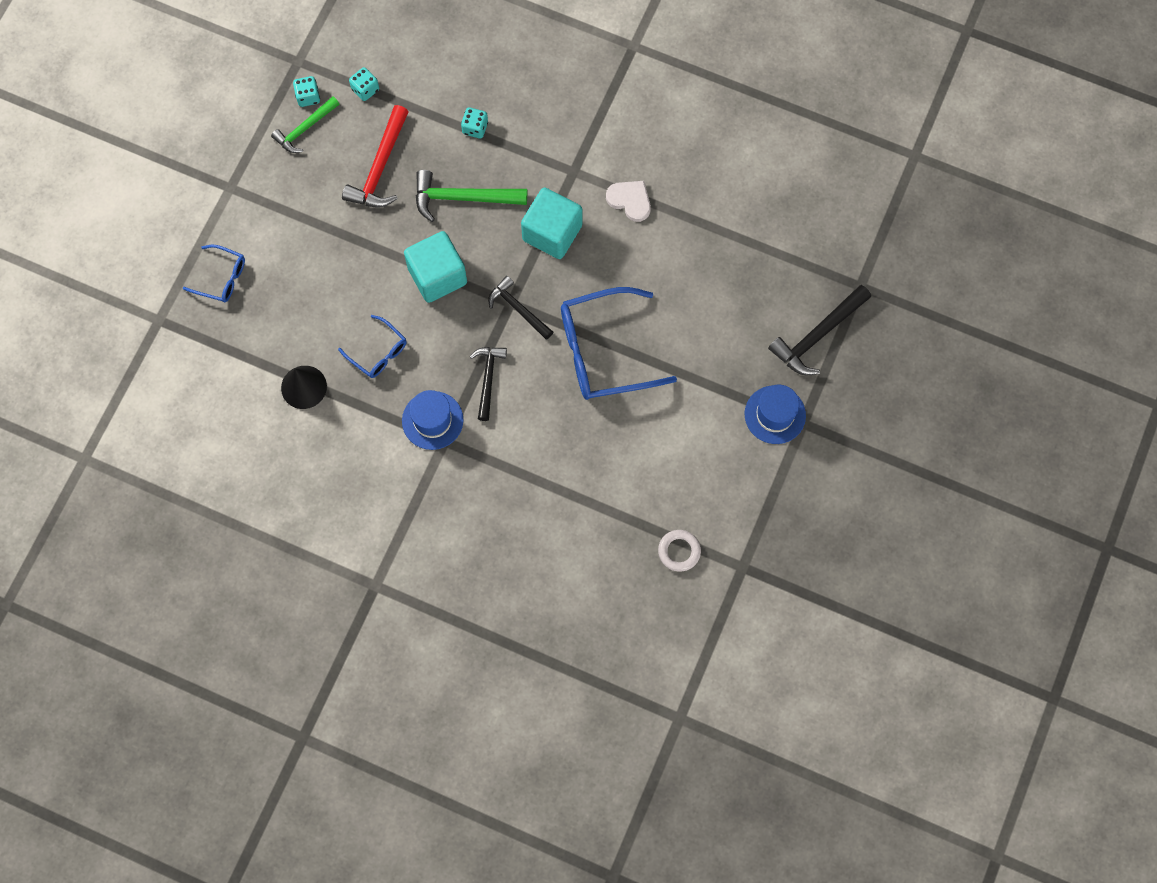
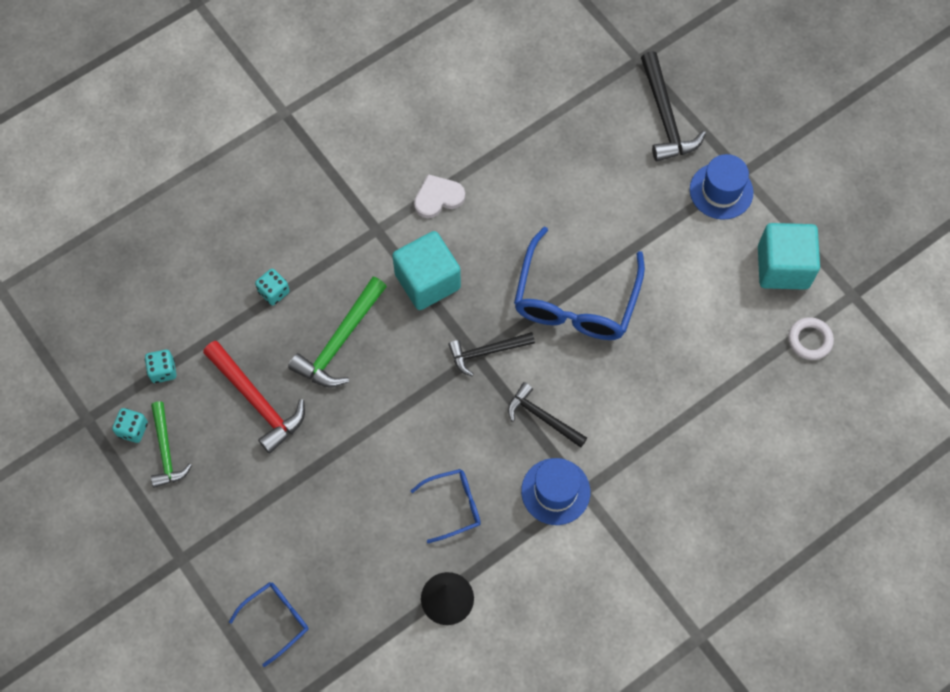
camera: 60 degrees left, 5 degrees down
turquoise cube [404,231,467,303] -> turquoise cube moved to [758,223,820,290]

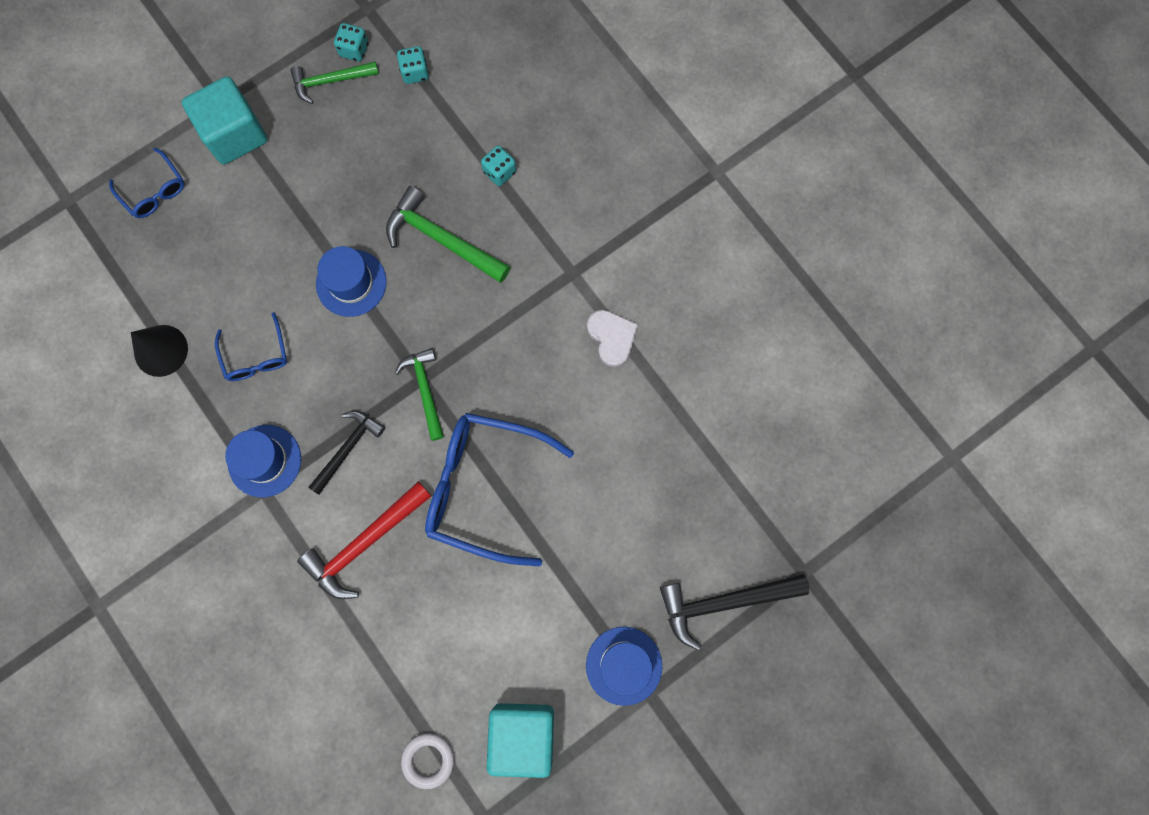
camera: 90 degrees right, 10 degrees up
red hammer [203,341,305,454] -> red hammer moved to [297,481,431,599]
turquoise cube [392,231,461,310] -> turquoise cube moved to [181,76,267,164]
black hammer [448,332,535,376] -> green hammer [395,348,444,441]
none -> blue hat [316,246,387,317]

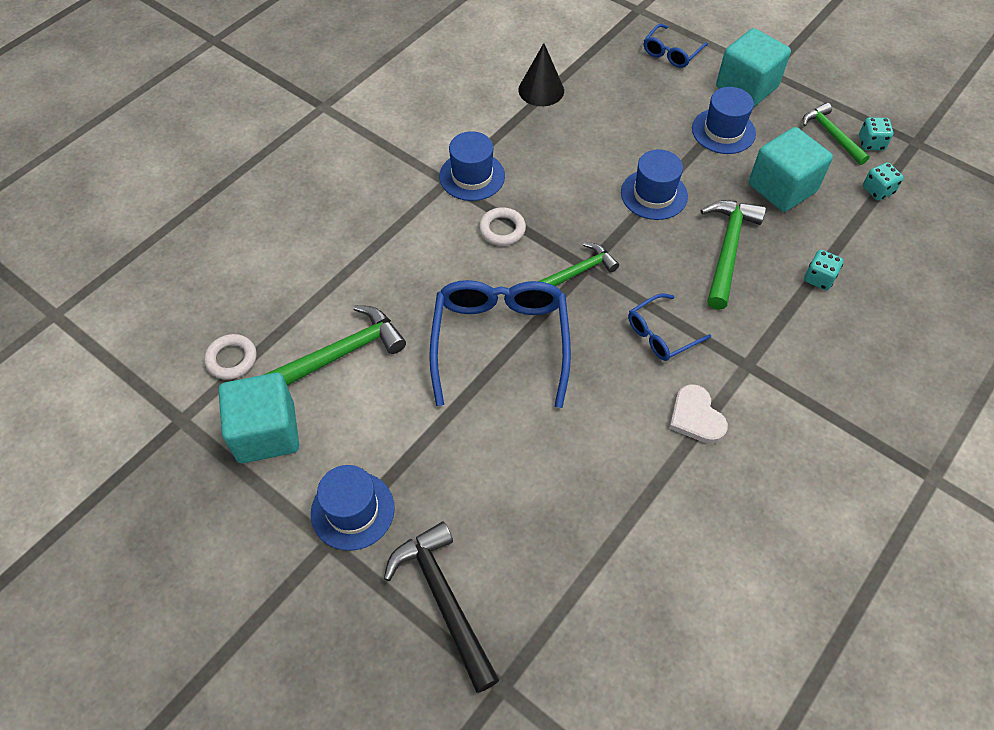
camera: 75 degrees right, 20 degrees down
blue glasses [215,312,287,381] -> blue glasses moved to [628,293,711,361]
red hammer [297,481,431,599] -> none
black hammer [308,411,385,495] -> white ring [479,207,526,246]
white heart [587,310,638,367] -> white heart turned 105 degrees clockwise [669,384,728,444]
none -> green hammer [263,305,406,386]
none -> blue hat [692,87,756,154]
none -> turquoise cube [749,127,833,212]

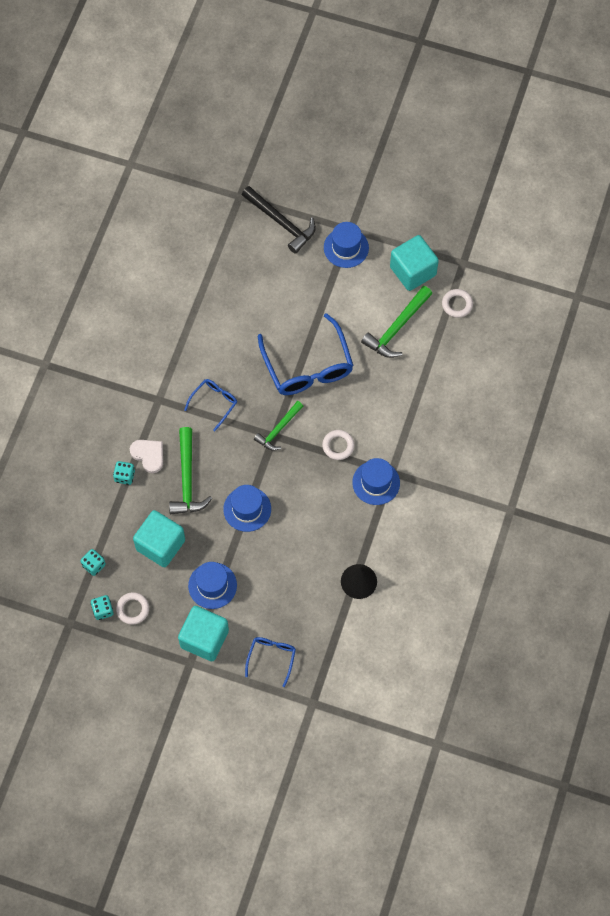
camera: 160 degrees right, 10 degrees up
white heart [669,384,728,444] -> white heart moved to [130,440,163,473]
green hammer [803,103,870,165] -> white ring [116,592,149,625]

